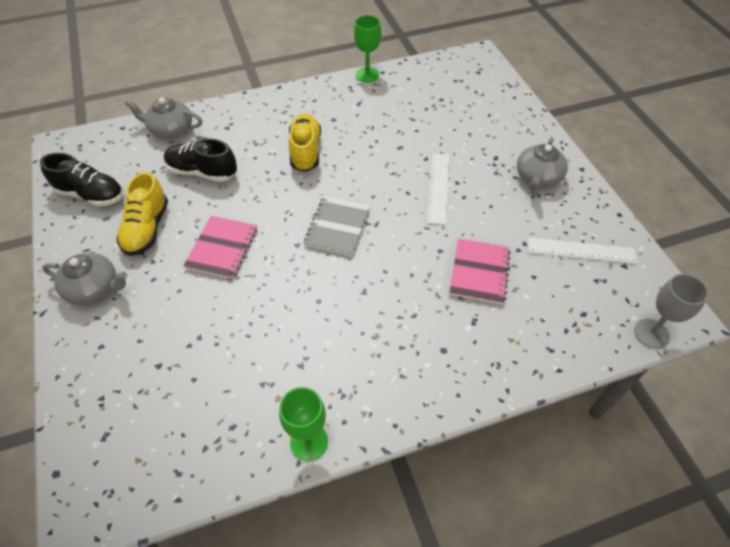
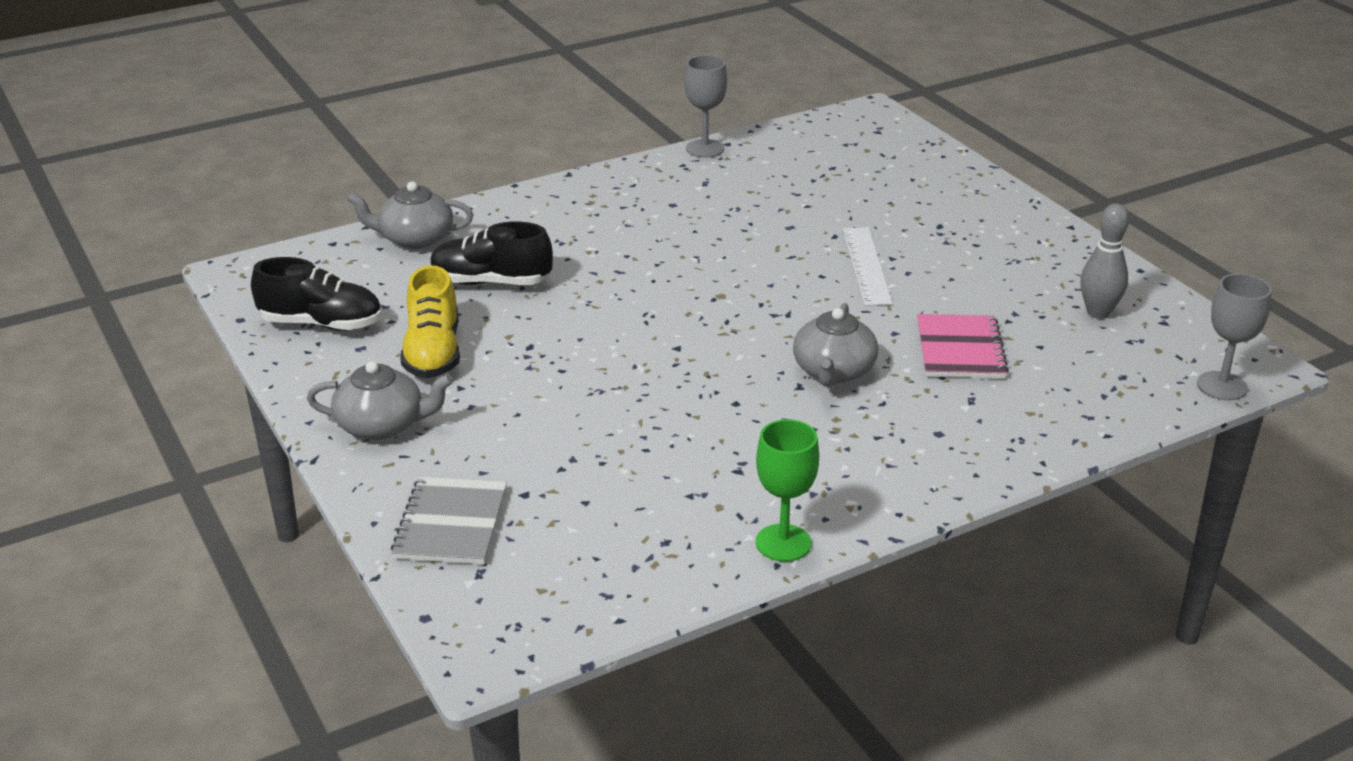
camera: 10 degrees left, 20 degrees down
pink notebook [183,216,257,279] -> none
yellow shoe [289,113,321,172] -> none
grey notebook [304,196,370,256] -> grey notebook moved to [391,477,507,564]
green goblet [354,15,381,83] -> grey goblet [684,55,727,158]
grey teapot [517,137,568,192] -> grey teapot moved to [793,303,878,387]
white ruler [528,238,637,264] -> grey bowling pin [1080,203,1129,319]

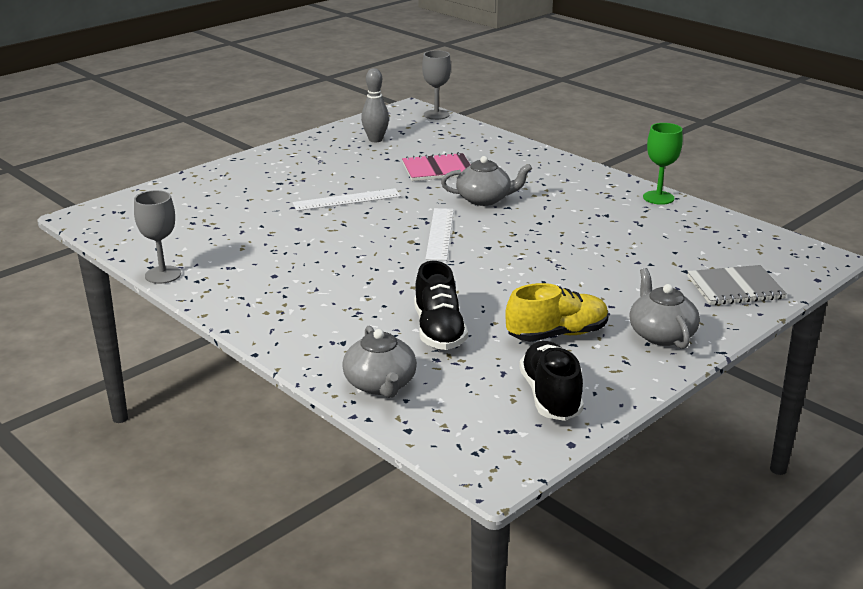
camera: 105 degrees left, 5 degrees down
none -> white ruler [426,208,454,261]

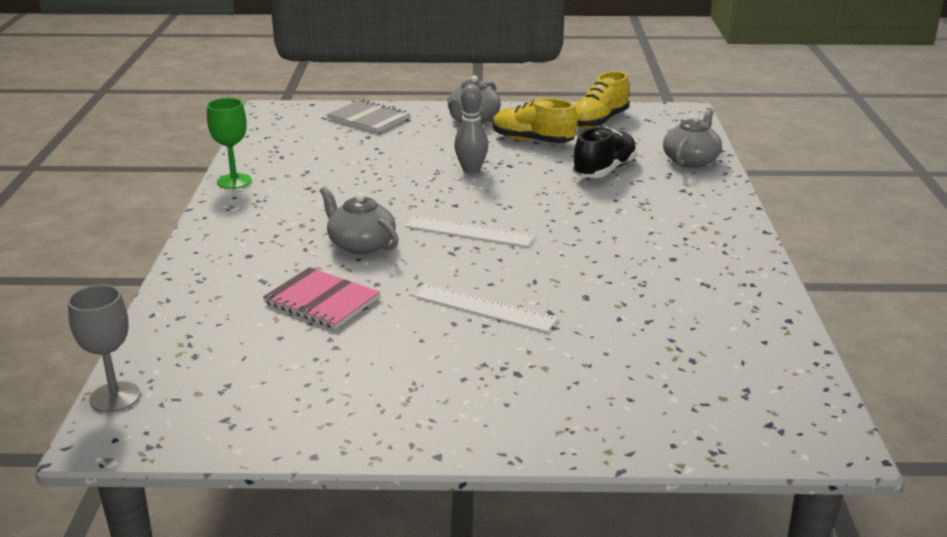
camera: 135 degrees left, 0 degrees up
grey goblet [134,190,181,284] -> none
grey bowling pin [361,68,389,142] -> grey bowling pin moved to [454,85,488,174]
white ruler [426,208,454,261] -> white ruler turned 60 degrees clockwise [405,216,535,247]
black shoe [519,341,584,421] -> yellow shoe [575,71,629,129]

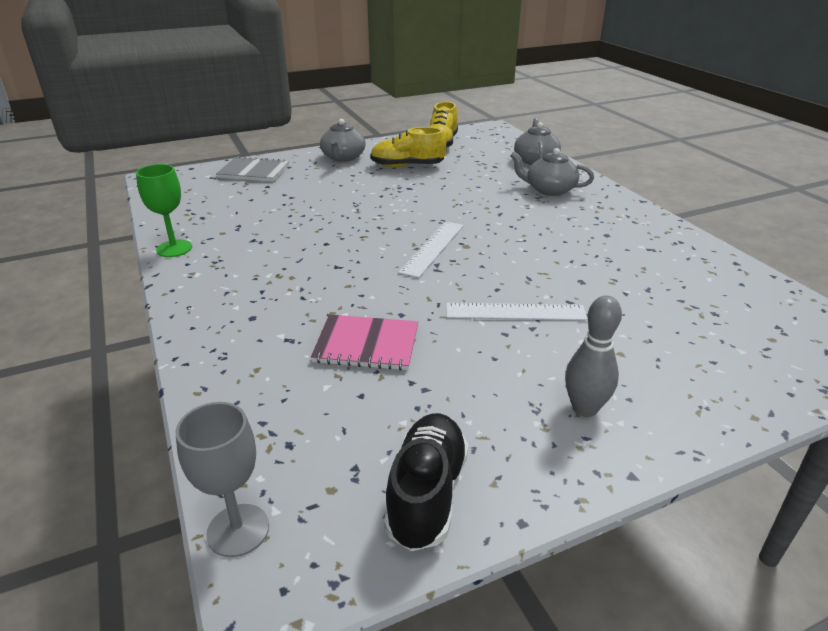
camera: 25 degrees left, 5 degrees up
grey teapot [320,186,399,255] -> grey teapot moved to [510,148,594,196]
white ruler [405,216,535,247] -> white ruler turned 60 degrees counterclockwise [398,221,464,278]
grey bowling pin [454,85,488,174] -> grey bowling pin moved to [565,296,622,417]
black shoe [572,127,637,178] -> black shoe moved to [384,413,469,551]

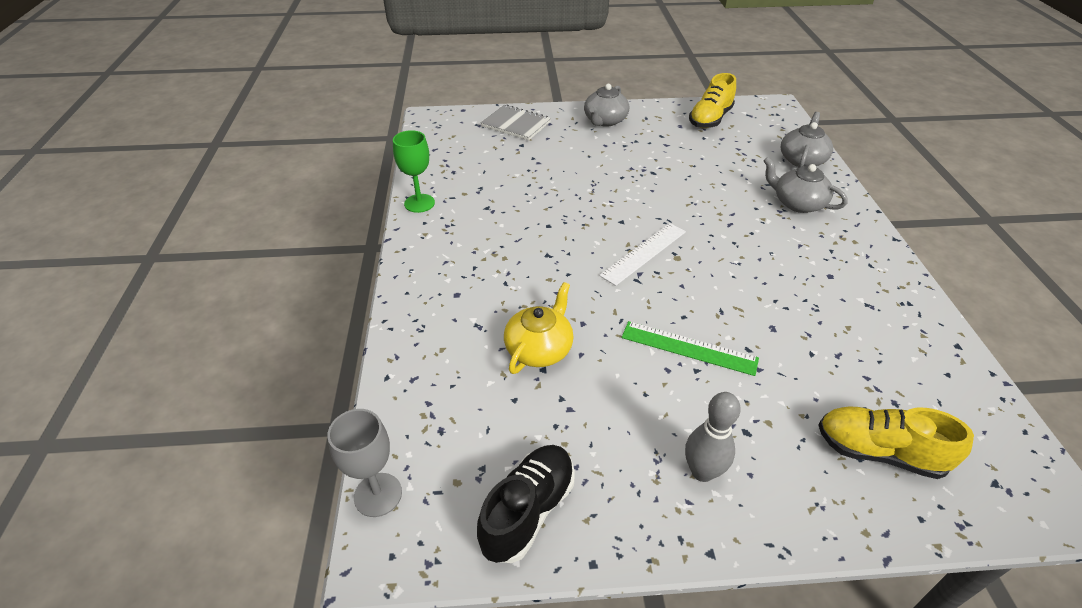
camera: 20 degrees right, 10 degrees up
pink notebook [311,315,418,370] -> yellow teapot [504,282,574,374]
yellow shoe [370,127,446,168] -> yellow shoe moved to [818,407,974,479]
white ruler [446,303,588,321] -> green ruler [622,321,759,376]

